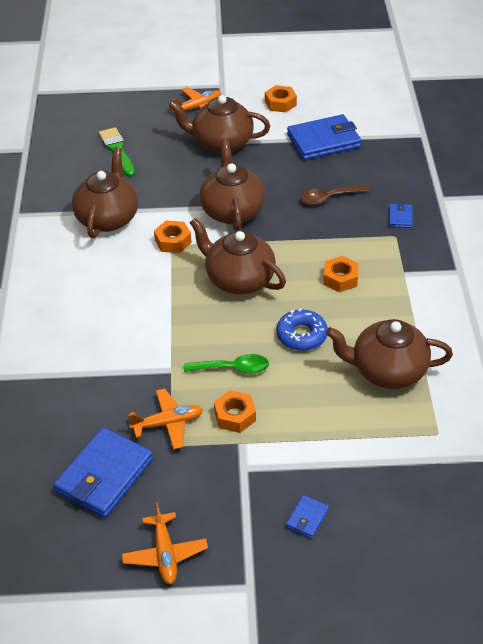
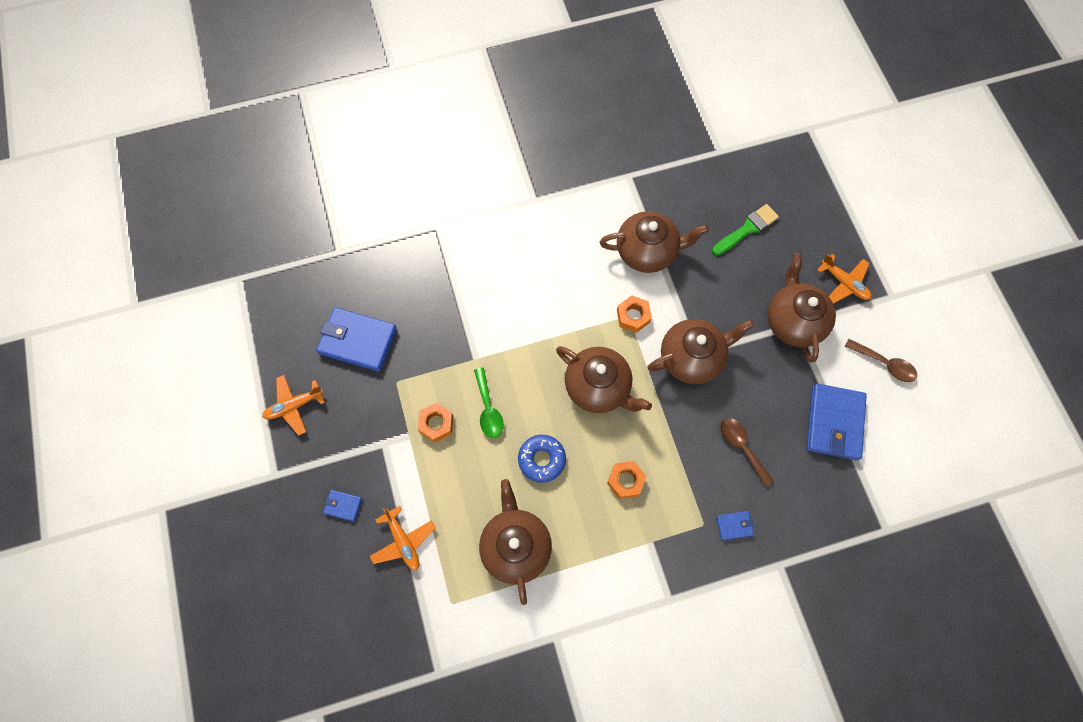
camera: 75 degrees right, 25 degrees up
orange plane [128,388,203,450] -> orange plane moved to [370,506,436,570]
brown teapot [190,218,286,295] -> brown teapot turned 105 degrees clockwise [556,346,652,413]
orange nut [265,85,297,113] -> brown spoon [845,339,917,382]
blue wallet [287,114,361,160] -> blue wallet turned 45 degrees clockwise [807,384,867,461]

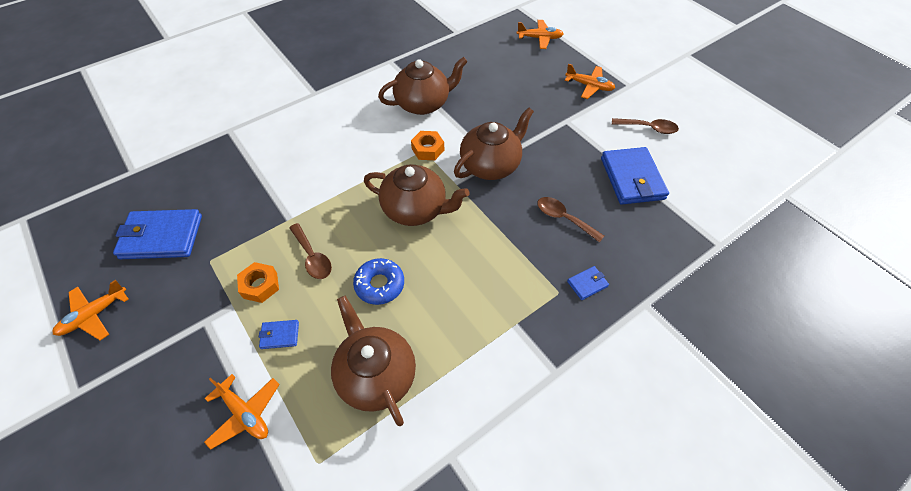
camera: 20 degrees left, 15 degrees down
blue wallet [323,490,362,521] -> blue wallet moved to [259,320,299,349]
green spoon [474,368,504,438] -> brown spoon [289,223,332,279]
orange nut [607,461,646,499] -> none
green brush [712,204,779,256] -> none
brown teapot [768,253,836,362] -> none
none -> orange plane [517,20,563,49]

